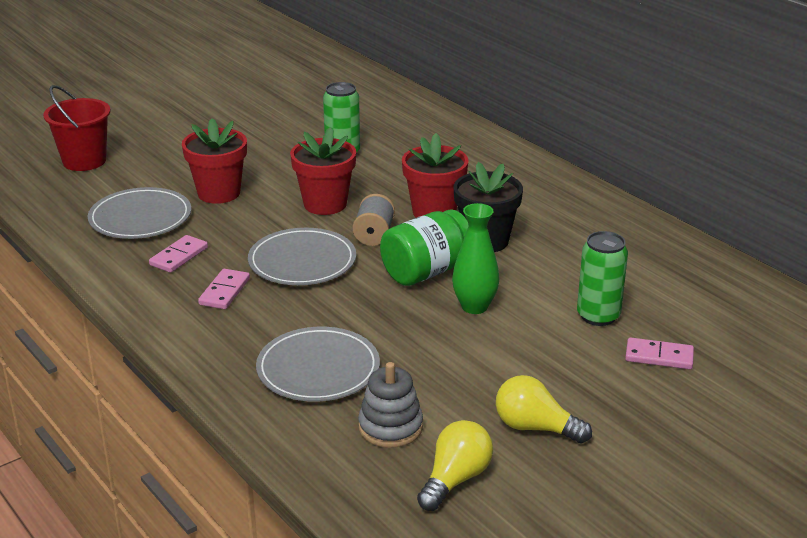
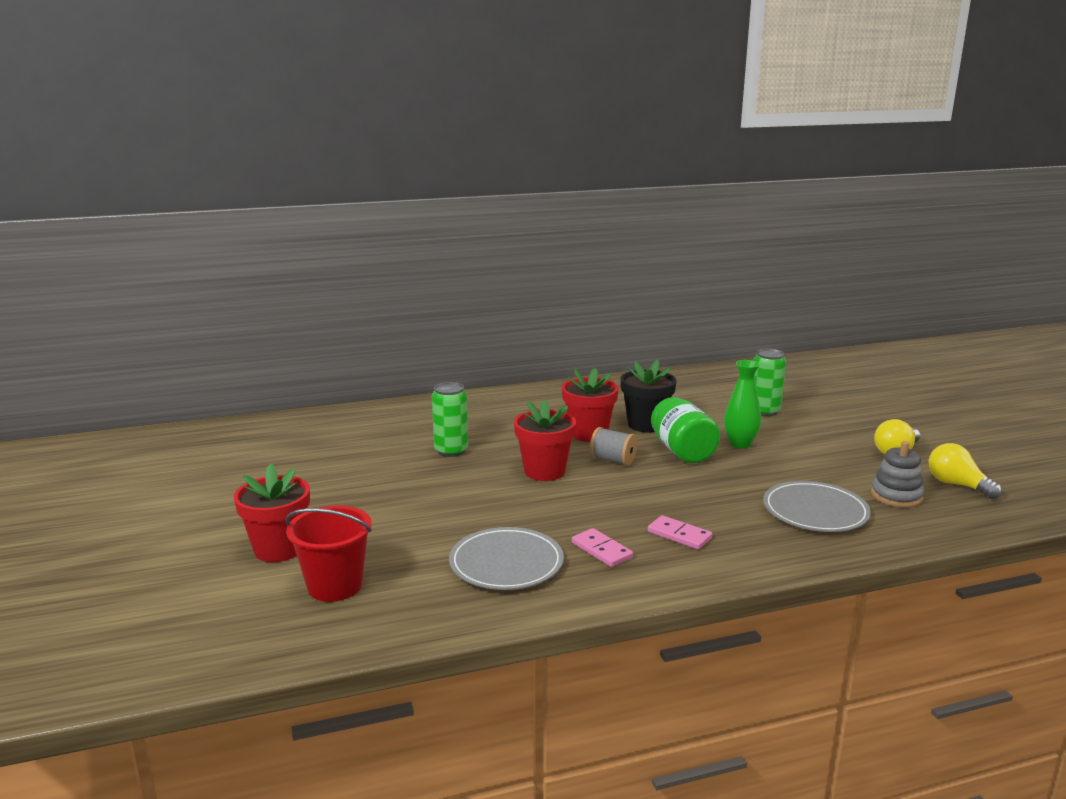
camera: 70 degrees left, 10 degrees down
red flower pot [182,118,247,204] -> red flower pot moved to [234,463,310,562]
grey plate [248,228,356,285] -> none
pink domino [625,337,694,369] -> none

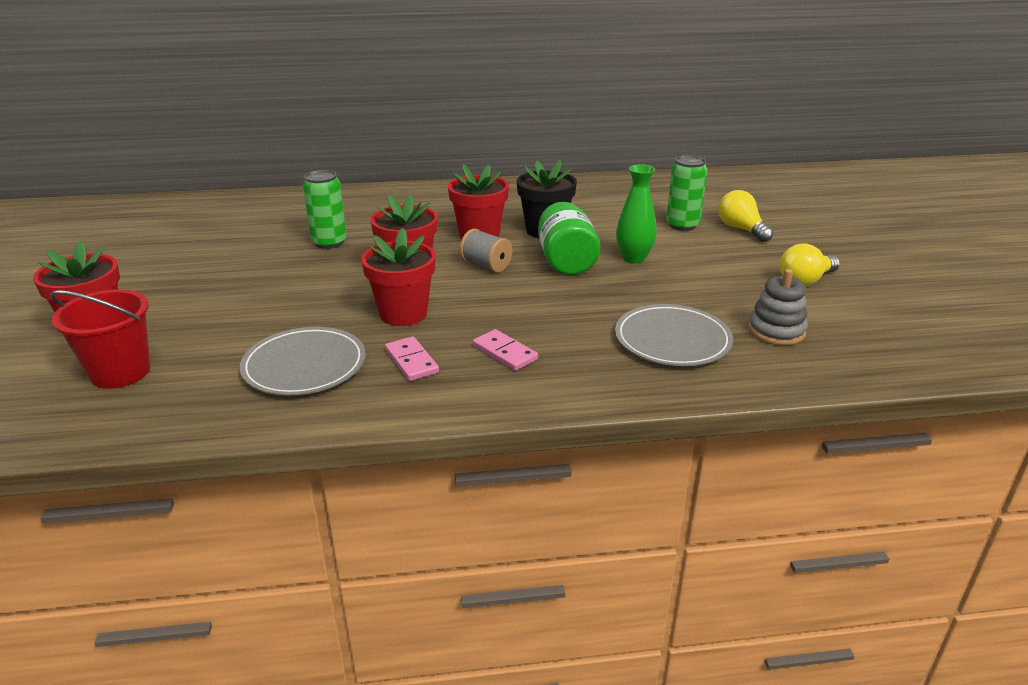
camera: 10 degrees right, 10 degrees up
yellow light bulb [929,443,1002,499] -> yellow light bulb moved to [718,190,773,242]
none -> red flower pot [361,228,436,326]

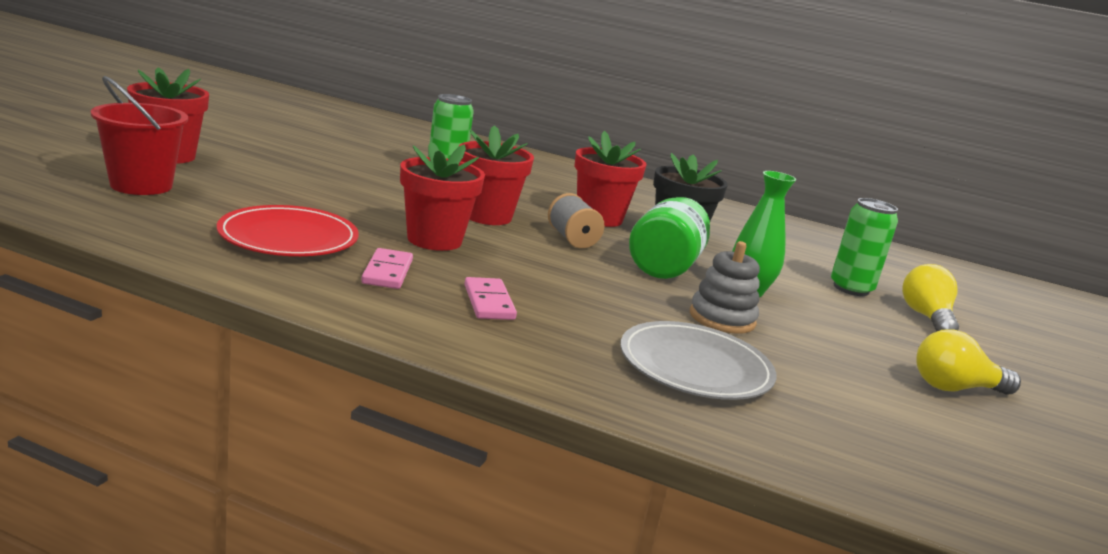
camera: 25 degrees right, 10 degrees down
grey plate [239,327,366,396] -> red plate [217,205,359,256]
grey stacking toy [748,269,808,345] -> grey stacking toy moved to [690,241,760,334]

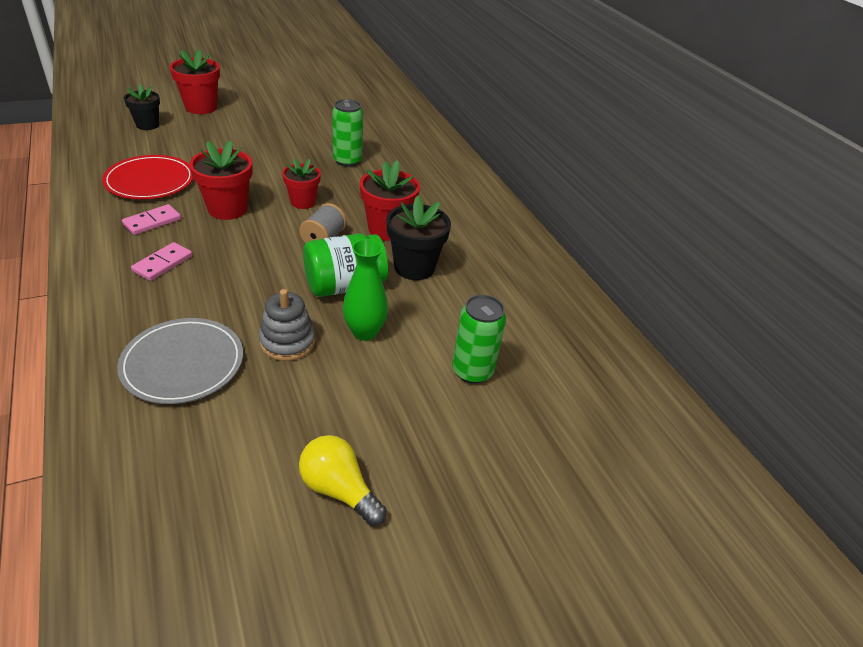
camera: 45 degrees right, 20 degrees up
red bucket [91,76,188,195] -> black flower pot [124,84,160,130]
red flower pot [458,125,534,225] -> red flower pot [282,159,321,209], size x0.67
yellow light bulb [902,264,959,332] -> none

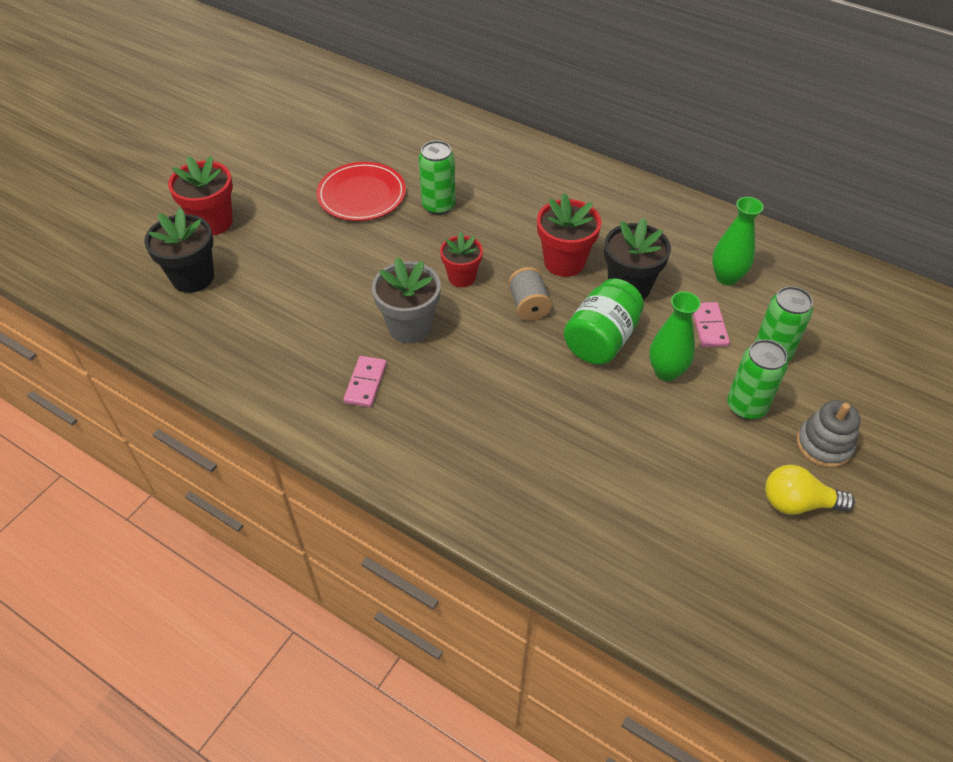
camera: 30 degrees left, 10 degrees up
red plate [102,155,193,199] -> red plate moved to [317,162,406,221]
grey plate [117,318,243,404] -> none
black flower pot [124,84,160,130] -> black flower pot [144,208,214,293], size x1.50
pink domino [131,242,192,281] -> pink domino moved to [693,302,730,347]
red flower pot [189,140,253,220] -> grey flower pot [372,257,441,343]
grey stacking toy [259,289,315,361] -> grey stacking toy moved to [796,400,861,468]
none -> green vase [712,197,763,285]
none -> green can [727,339,788,420]

